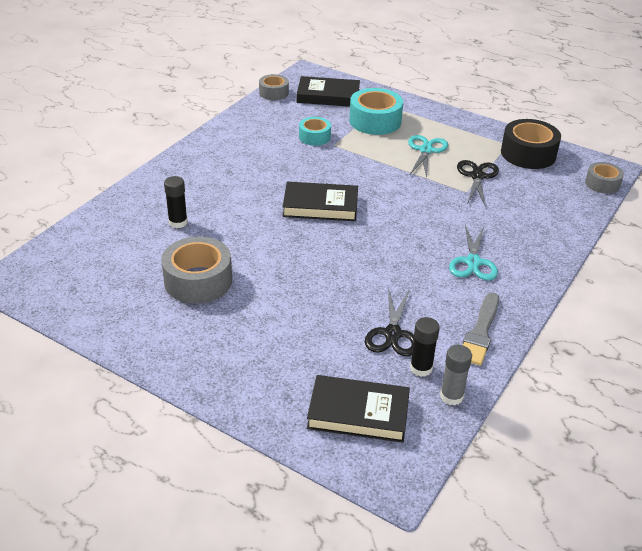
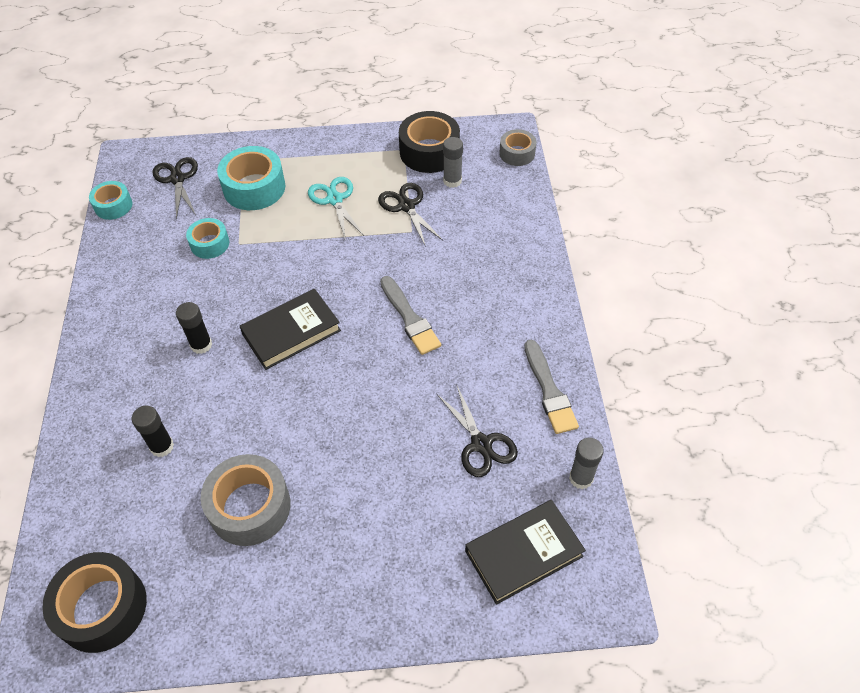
camera: 35 degrees left, 15 degrees up
grey tape [259,74,289,100] -> turquoise tape [89,181,132,220]
black book [297,76,360,107] -> black scissors [152,157,198,220]
black glue stick [410,317,440,377] -> black glue stick moved to [176,302,212,354]
turquoise scissors [449,225,498,281] -> none
none -> black tape [42,552,147,653]
none -> grey brush [380,276,441,355]
none -> grey glue stick [443,137,463,188]

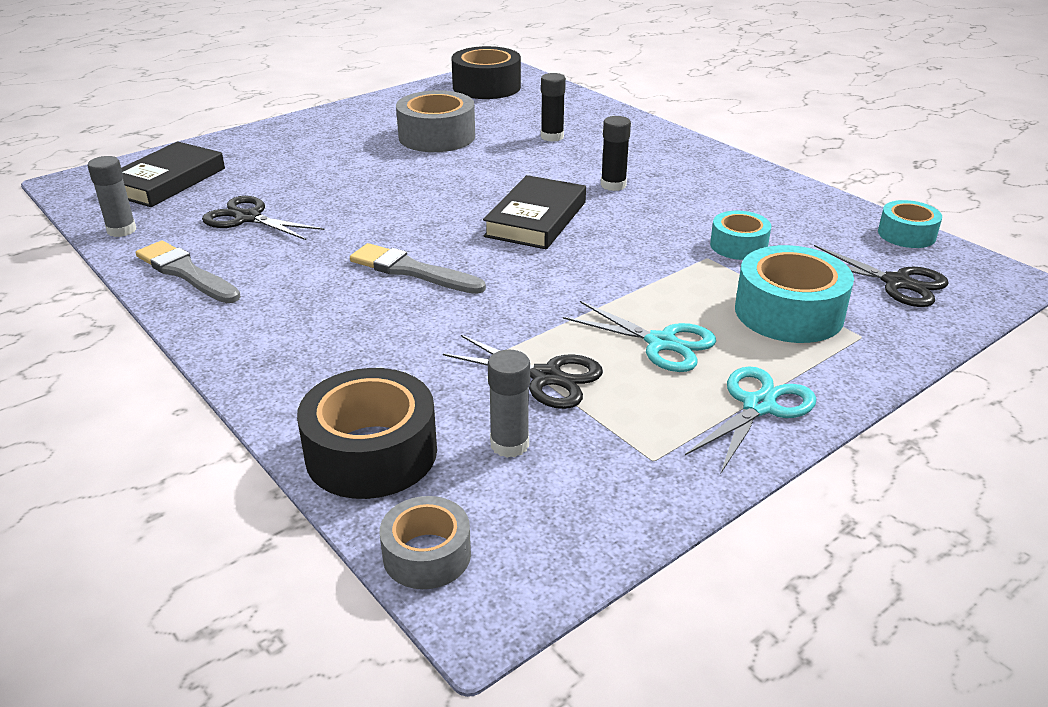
camera: 145 degrees right, 20 degrees down
black tape [399,111,460,173] -> black tape moved to [297,368,437,499]
none -> turquoise scissors [685,366,816,473]

